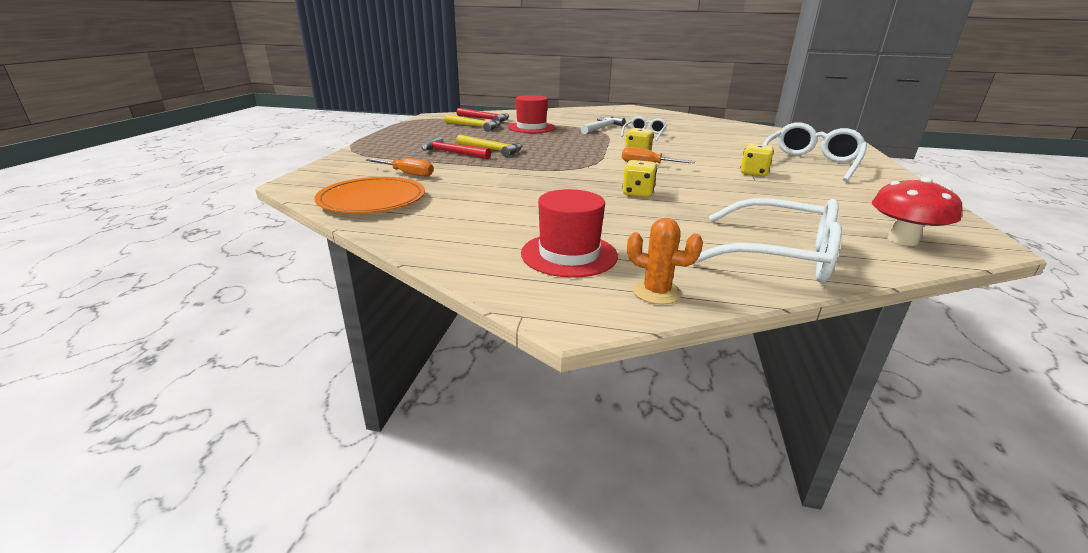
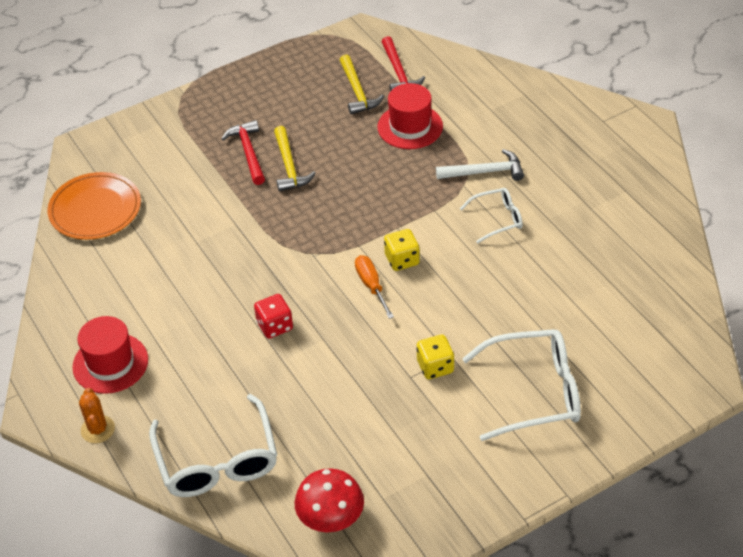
camera: 50 degrees right, 20 degrees up
orange screwdriver [366,158,434,177] -> none
yellow dice [622,160,657,197] -> red dice [254,294,293,339]

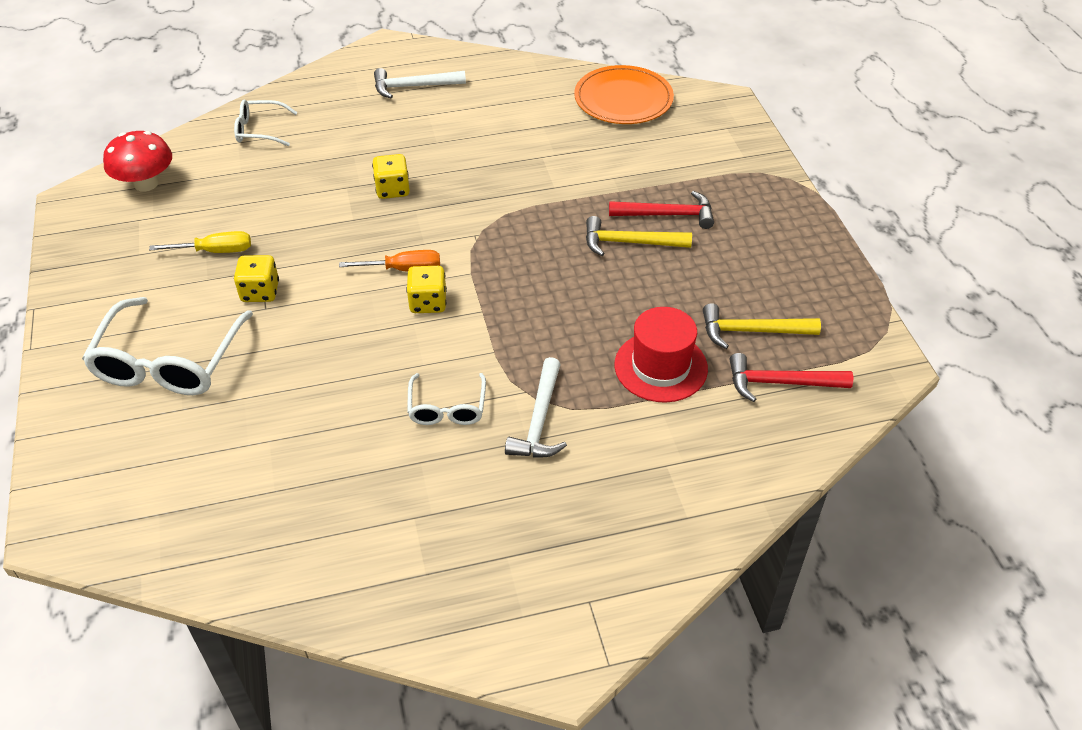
camera: 105 degrees right, 0 degrees up
red hat [72,316,148,394] -> white hammer [374,68,466,98]
orange cactus [79,388,115,443] -> none
white glasses [149,394,277,497] -> white glasses [234,100,298,146], size x0.55
red dice [254,294,293,339] -> yellow dice [372,154,410,199]
none -> yellow screwdriver [149,231,251,253]

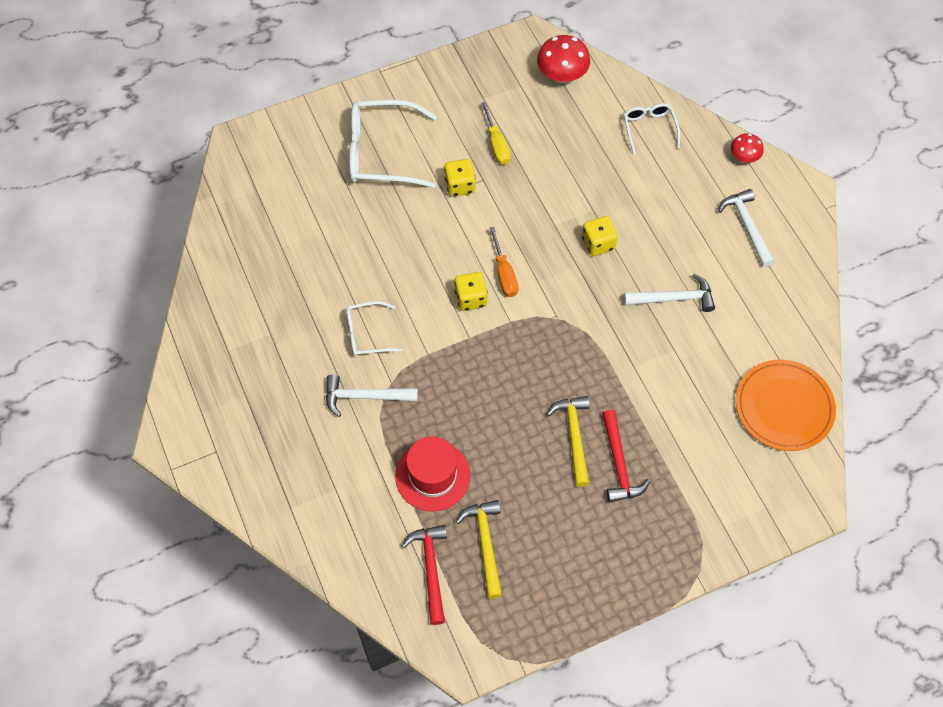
camera: 80 degrees right, 15 degrees up
none -> white hammer [624,273,715,312]
none -> red mushroom [731,133,764,163]

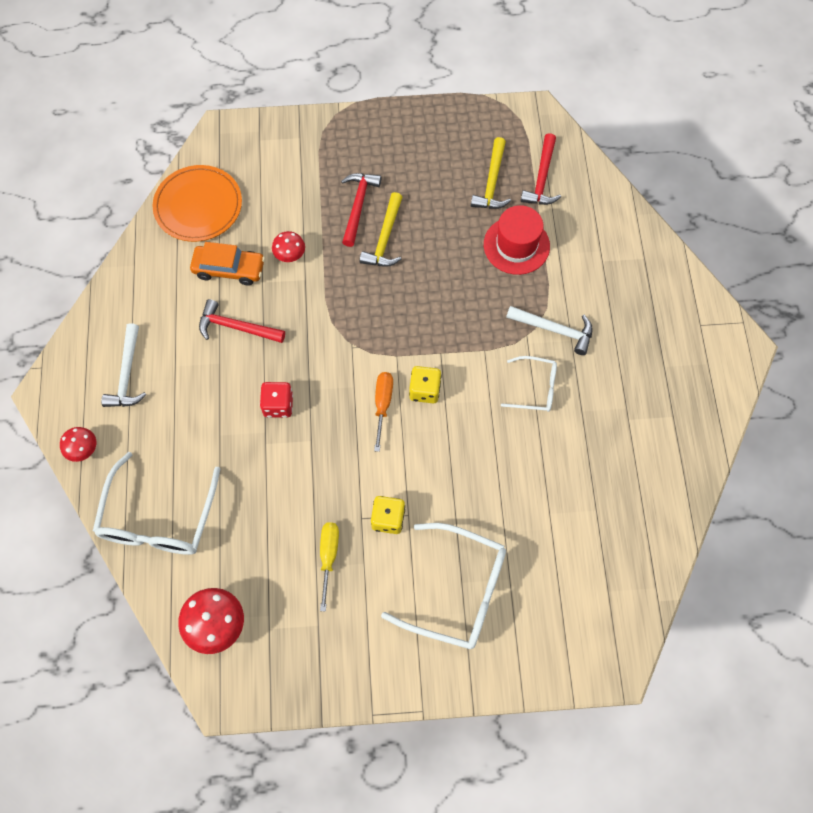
camera: 160 degrees left, 5 degrees up
yellow dice [582,216,618,256] -> red dice [260,382,293,418]
white glasses [624,103,681,155] -> white glasses [93,452,220,555], size x1.83
white hammer [624,273,715,312] -> red hammer [199,299,285,343]
none -> orange car [190,242,265,286]
none -> red mushroom [272,231,305,262]

